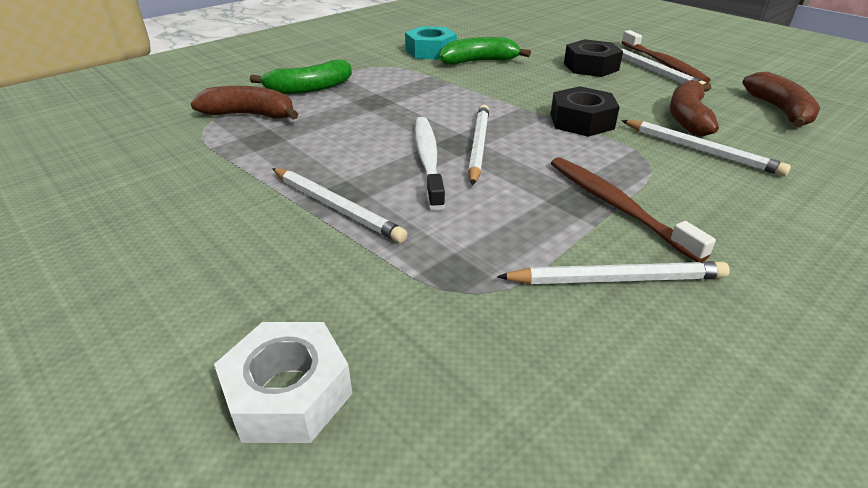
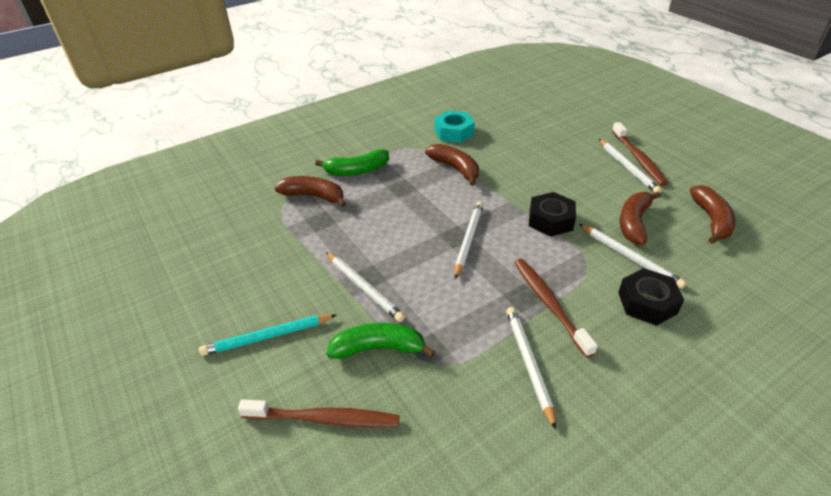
camera: 10 degrees right, 5 degrees up
white nut [214,322,352,443] -> brown toothbrush [238,399,400,427]
white toothbrush [414,117,445,210] -> none
green banana [440,37,531,65] -> green banana moved to [326,323,436,359]
white pencil [497,261,730,284] -> white pencil turned 105 degrees counterclockwise [506,307,556,430]
black nut [564,39,623,77] -> black nut moved to [618,268,684,326]
none -> turquoise pencil [199,314,336,356]
none -> brown banana [425,144,479,186]

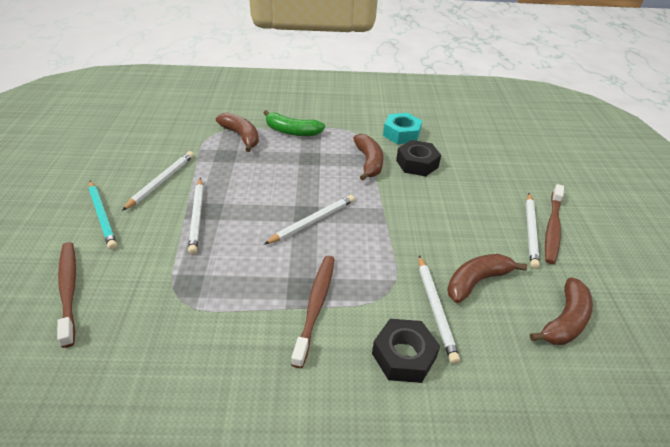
camera: 30 degrees right, 0 degrees up
turquoise pencil [199,314,336,356] -> turquoise pencil turned 135 degrees counterclockwise [89,181,117,250]
brown toothbrush [238,399,400,427] -> brown toothbrush turned 150 degrees counterclockwise [57,242,76,348]
green banana [326,323,436,359] -> none
white pencil [506,307,556,430] -> white pencil moved to [122,151,194,211]
black nut [529,192,576,237] -> black nut moved to [396,140,441,176]

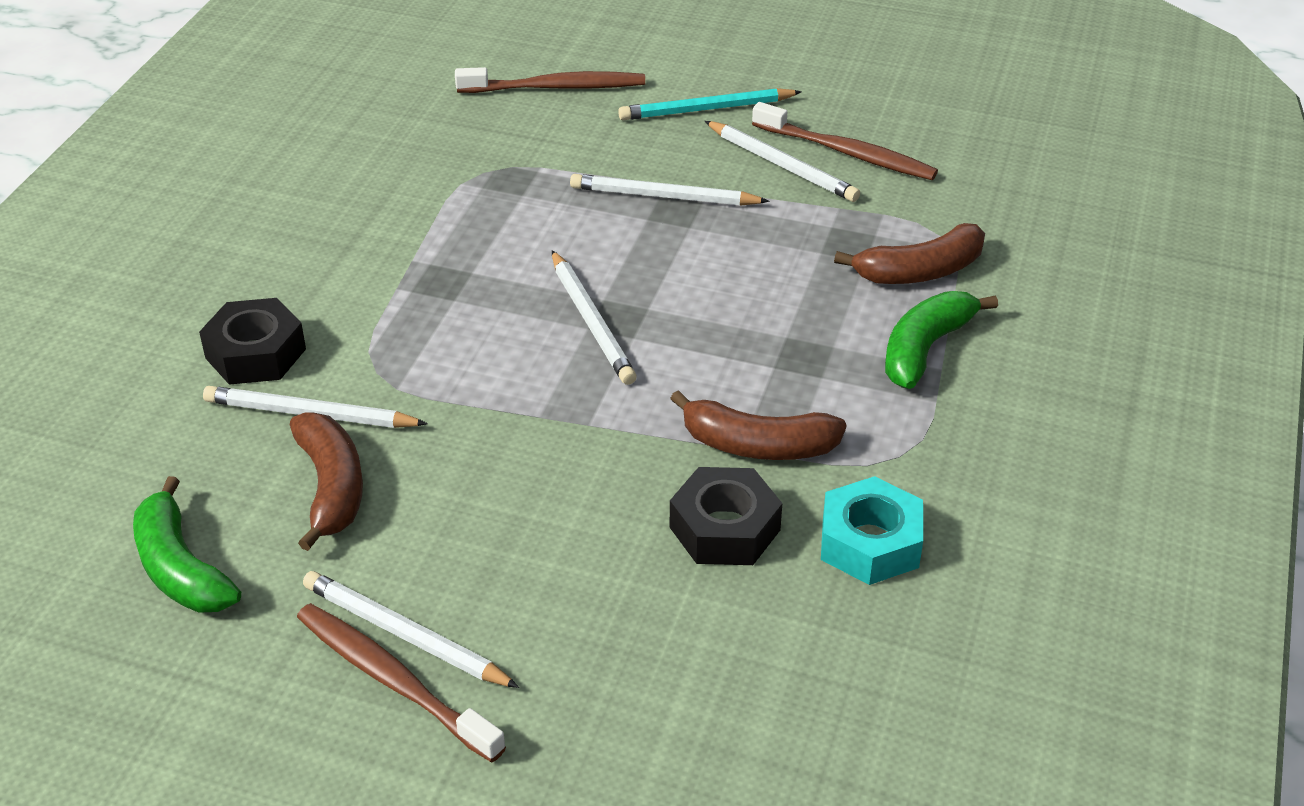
camera: 110 degrees right, 0 degrees up
brown toothbrush [291,256,335,368] -> brown toothbrush moved to [752,102,938,180]
brown banana [530,277,593,345] -> green banana [133,476,241,613]

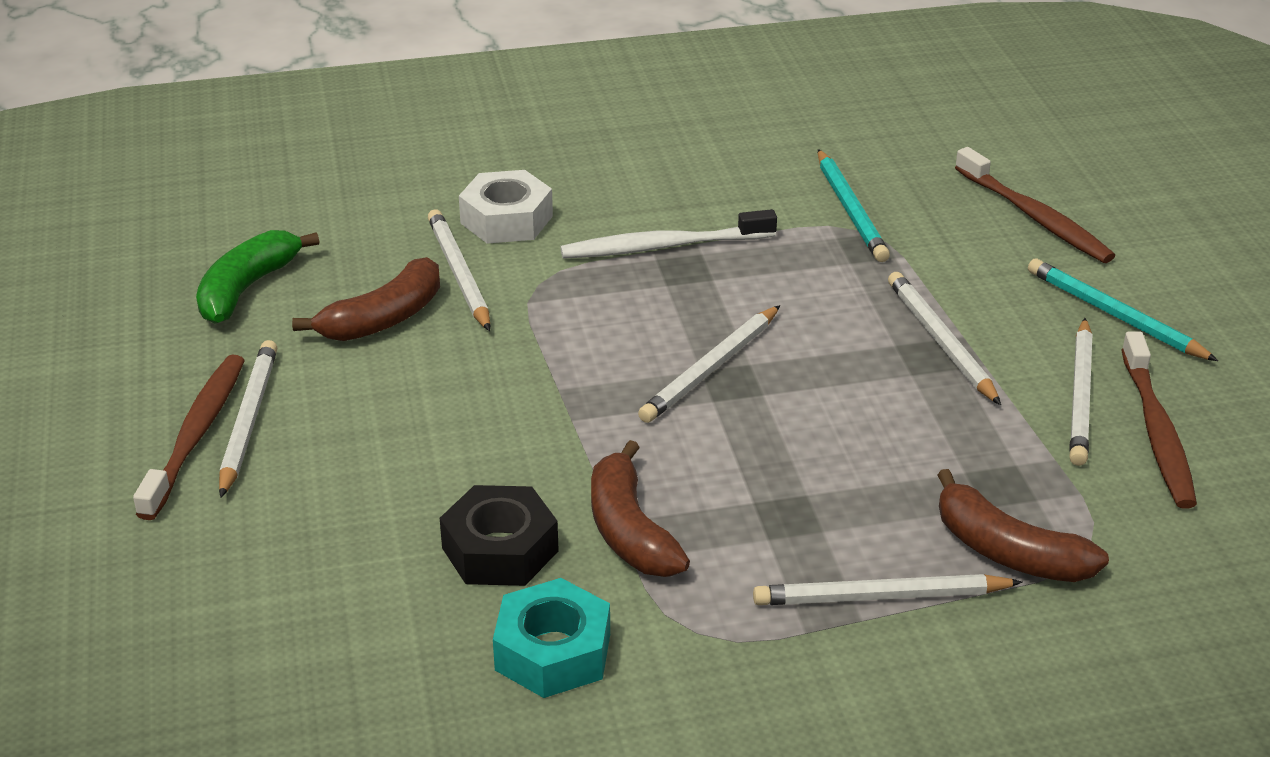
camera: 60 degrees right, 5 degrees down
black nut [199,298,306,385] -> white nut [459,170,553,244]
green banana [885,291,998,389] -> white pencil [753,574,1023,605]
none -> white toothbrush [560,209,777,259]
none -> turquoise pencil [818,149,890,262]

